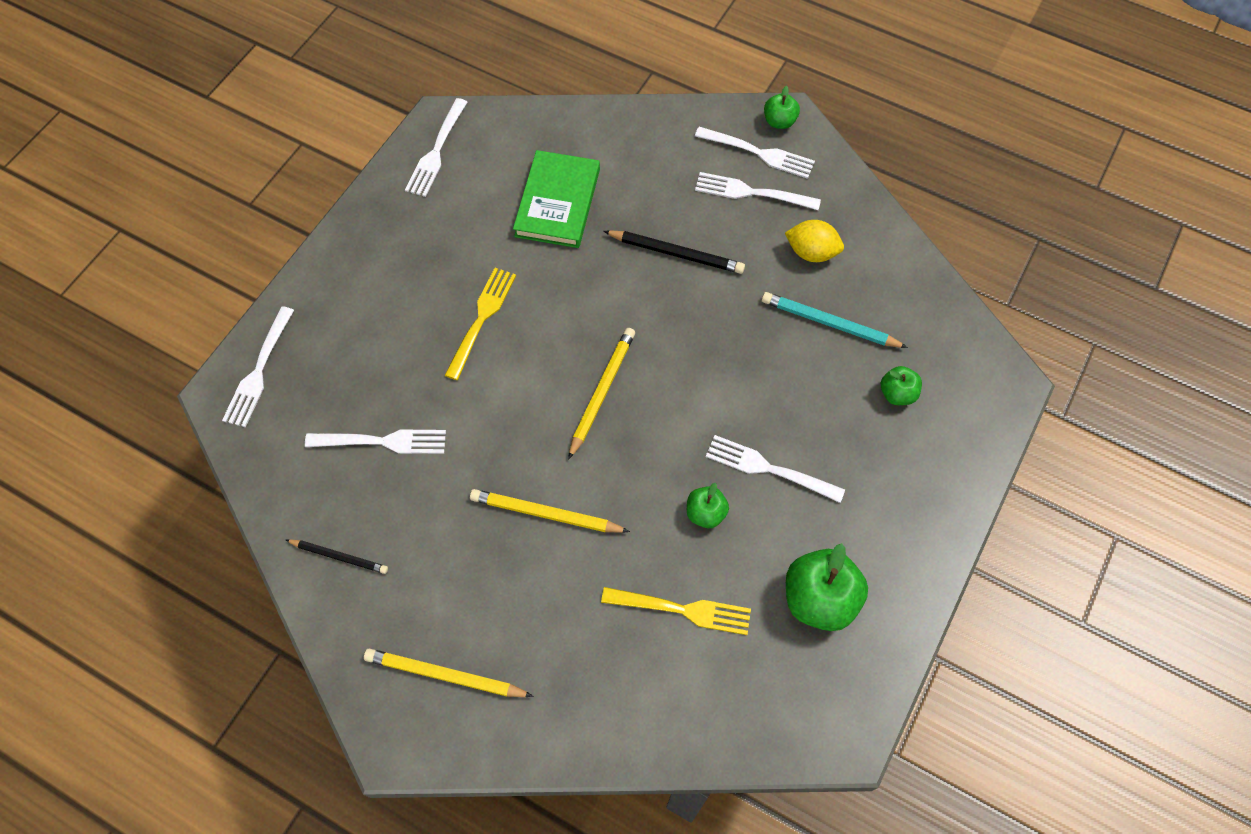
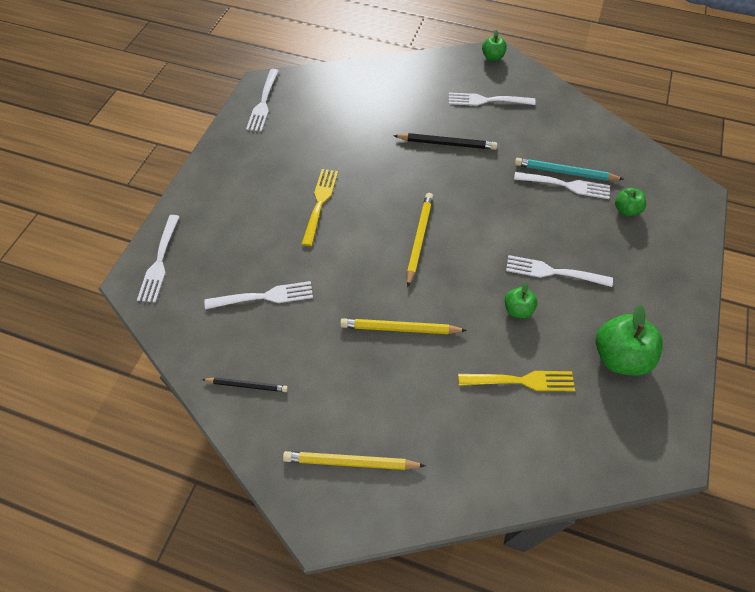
camera: 10 degrees left, 5 degrees down
green book [513,150,600,248] -> none
white fork [695,127,815,179] -> white fork moved to [514,172,610,199]
yellow lemon [785,220,844,262] -> none

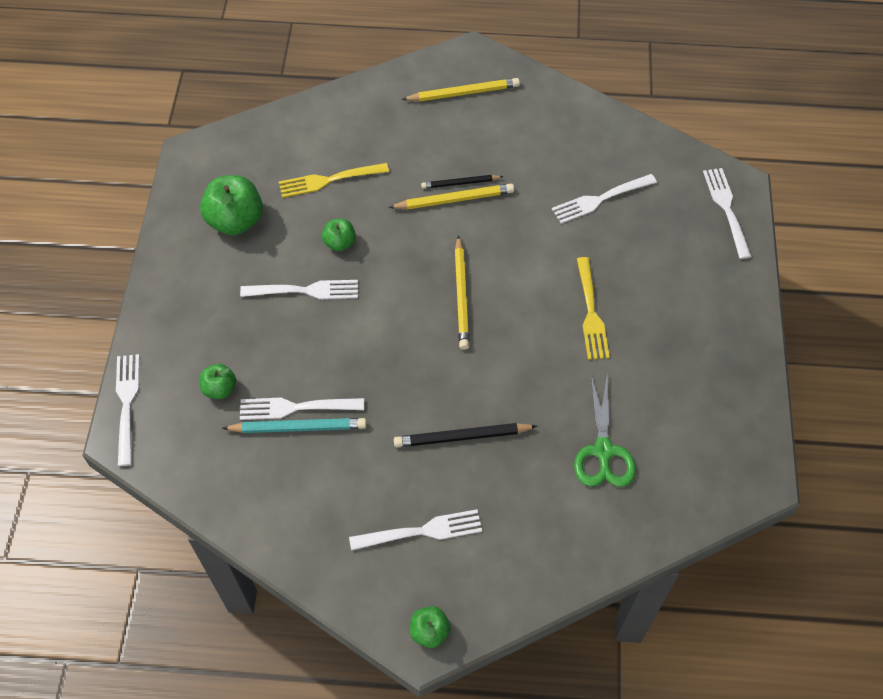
camera: 165 degrees right, 0 degrees up
black pencil [202,377,288,392] -> black pencil moved to [421,175,504,189]
white fork [246,69,279,132] -> white fork moved to [116,354,139,466]
none -> green scissors [574,373,636,487]

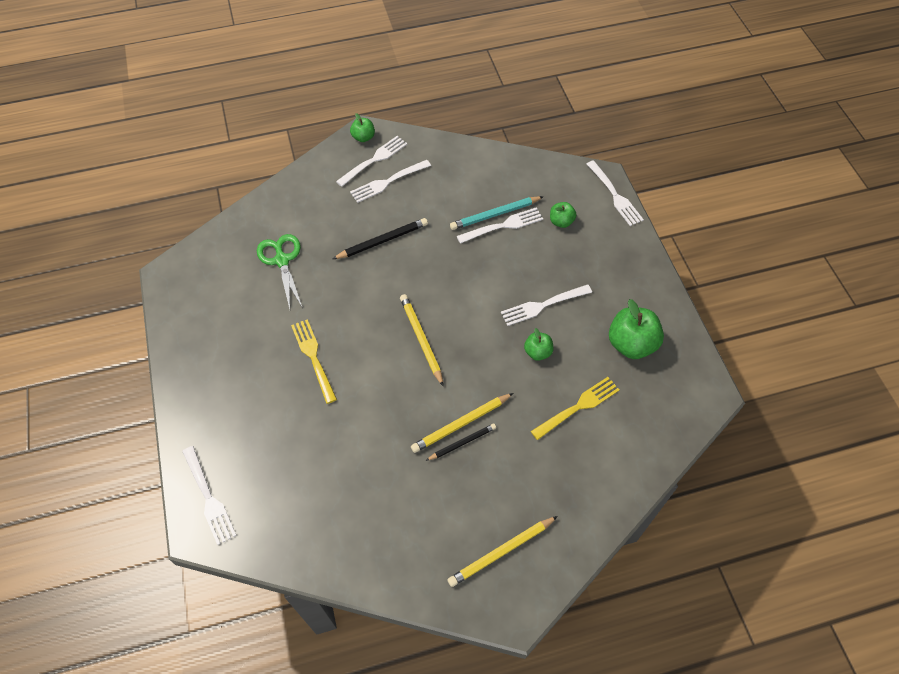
camera: 160 degrees right, 0 degrees up
white fork [552,174,657,224] -> white fork moved to [336,136,407,187]

